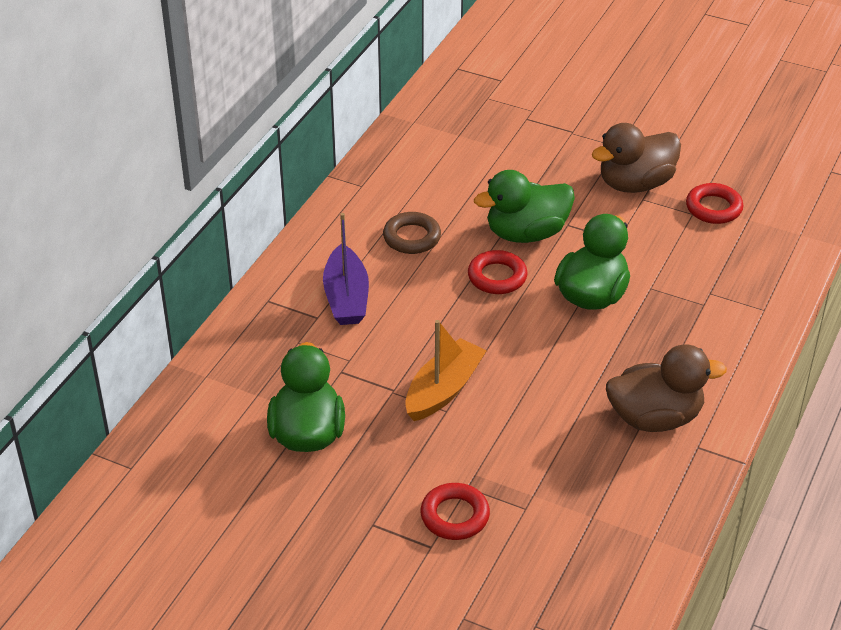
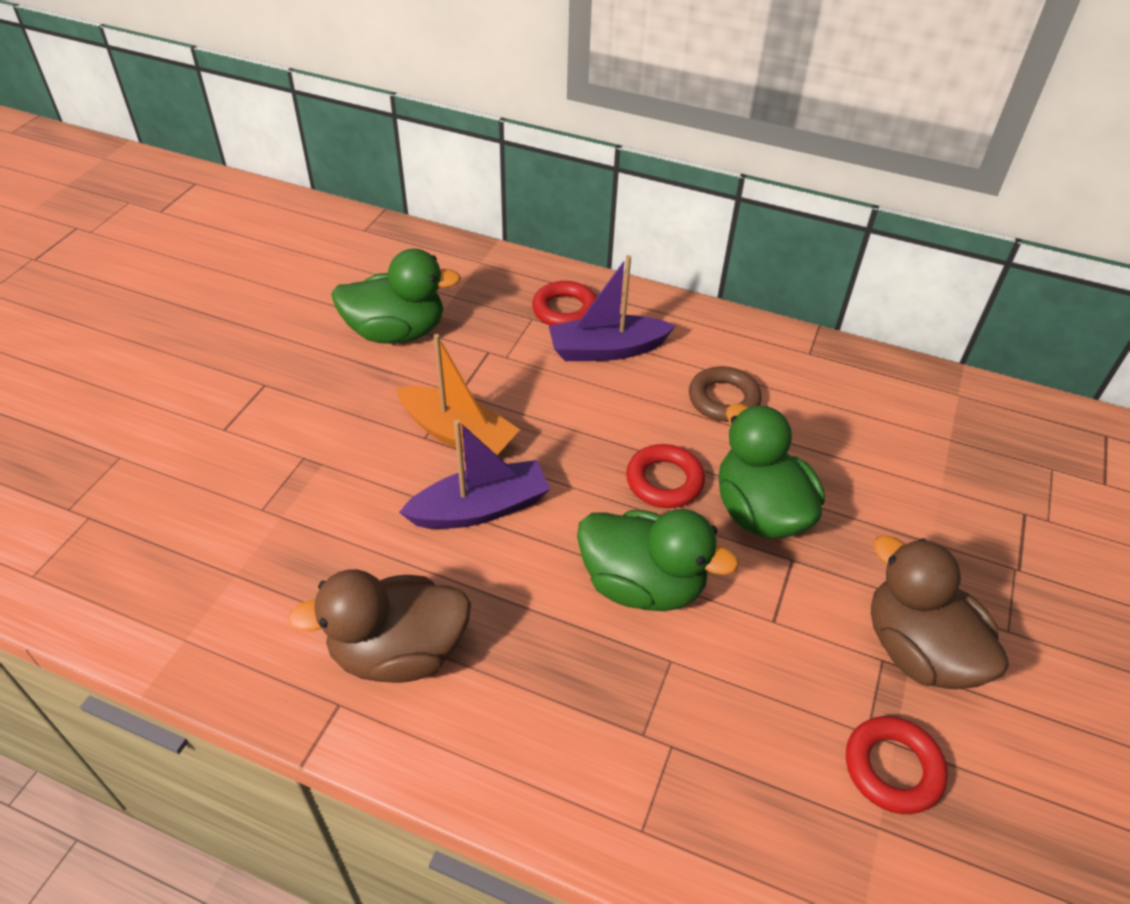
camera: 85 degrees right, 5 degrees up
red ring [421,483,490,540] -> red ring moved to [532,281,597,326]
brown duck [606,344,727,432] -> brown duck turned 90 degrees clockwise [288,569,471,683]
none -> purple boat [399,420,550,529]

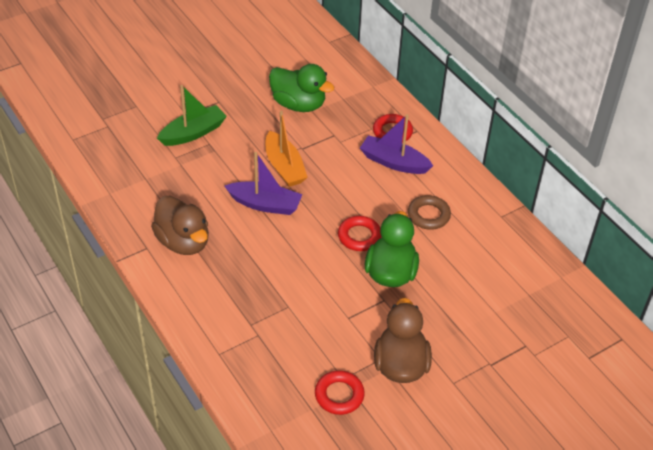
camera: 35 degrees right, 0 degrees up
brown duck [288,569,471,683] -> brown duck turned 150 degrees counterclockwise [151,196,209,255]
green duck [577,509,739,611] -> none
none -> green boat [157,85,227,146]

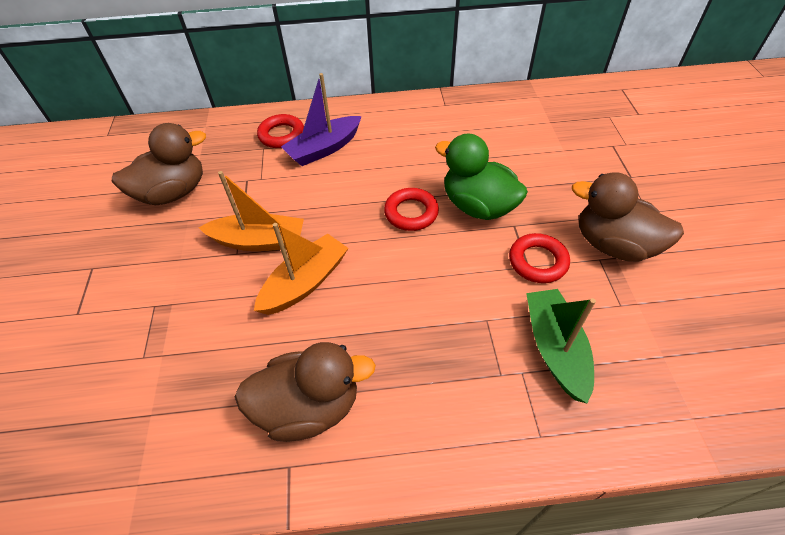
camera: 60 degrees left, 5 degrees up
green boat [157,85,227,146] -> green boat moved to [526,289,596,403]
purple boat [225,152,302,215] -> orange boat [254,223,348,315]
green duck [269,64,334,112] -> brown duck [112,123,206,205]
red ring [315,370,365,415] -> red ring moved to [509,233,570,283]
brown ring [408,195,451,230] -> none

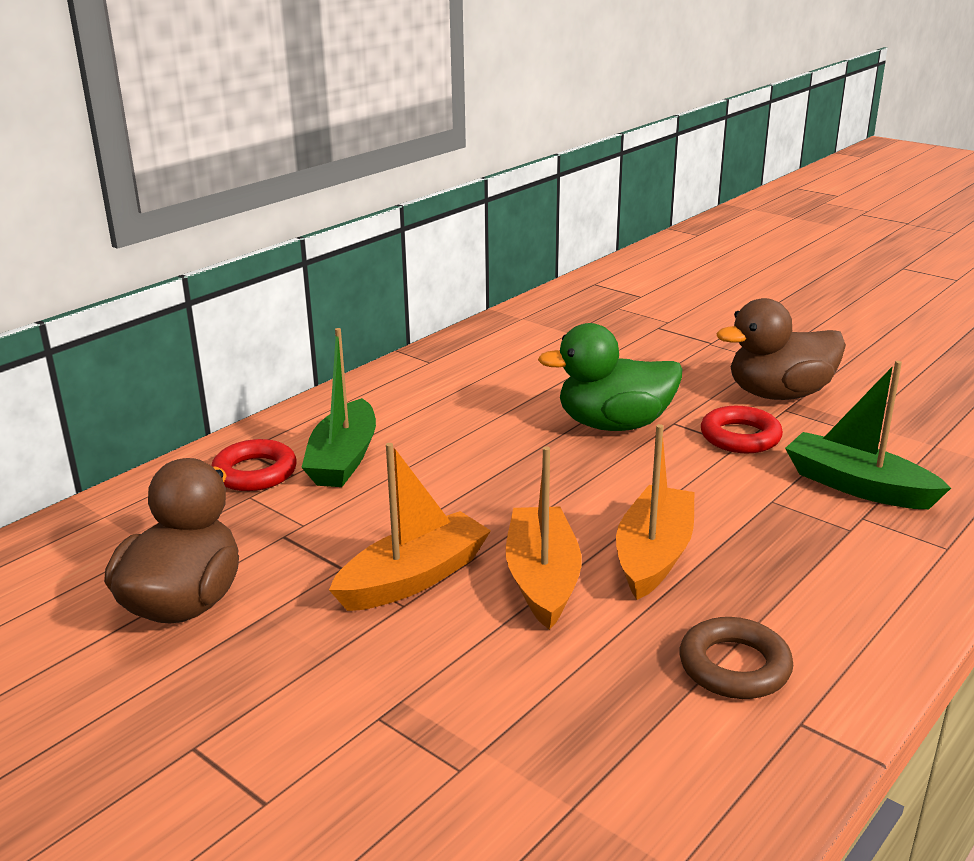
camera: 45 degrees left, 25 degrees down
brown duck [235,342,376,442] -> brown ring [680,617,793,699]
purple boat [281,73,362,166] -> green boat [301,328,376,487]
red ring [384,188,439,231] -> none
none -> orange boat [616,424,695,600]

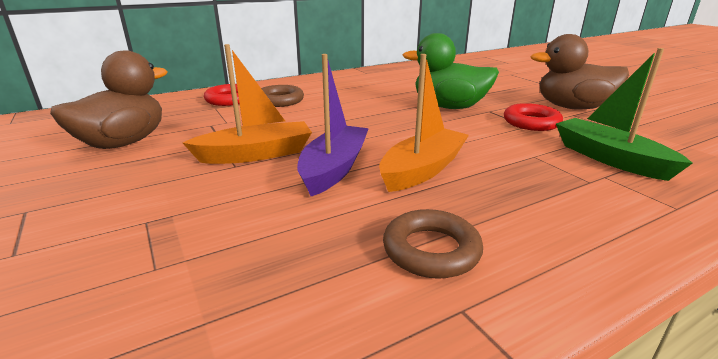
camera: 20 degrees right, 0 degrees up
green boat [301,328,376,487] -> brown ring [261,85,304,107]
orange boat [506,446,582,630] -> purple boat [297,54,369,196]

